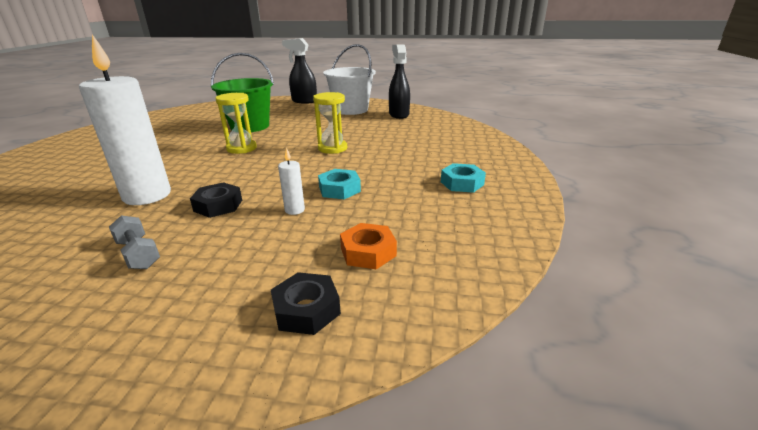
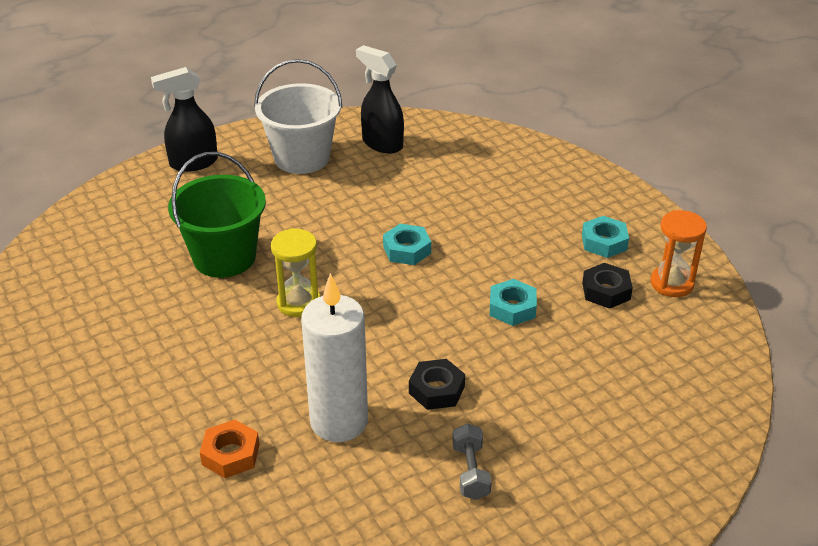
camera: 40 degrees left, 10 degrees up
grey dumbbell [109,215,160,269] -> grey dumbbell turned 75 degrees clockwise [453,424,492,500]
black nut [271,272,341,335] -> black nut moved to [582,263,633,309]
white candle [278,148,305,215] -> none
yellow hourglass [313,92,347,154] -> turquoise nut [383,224,431,265]
orange nut [340,223,397,269] -> orange nut moved to [200,420,260,478]
none -> orange hourglass [651,210,707,297]

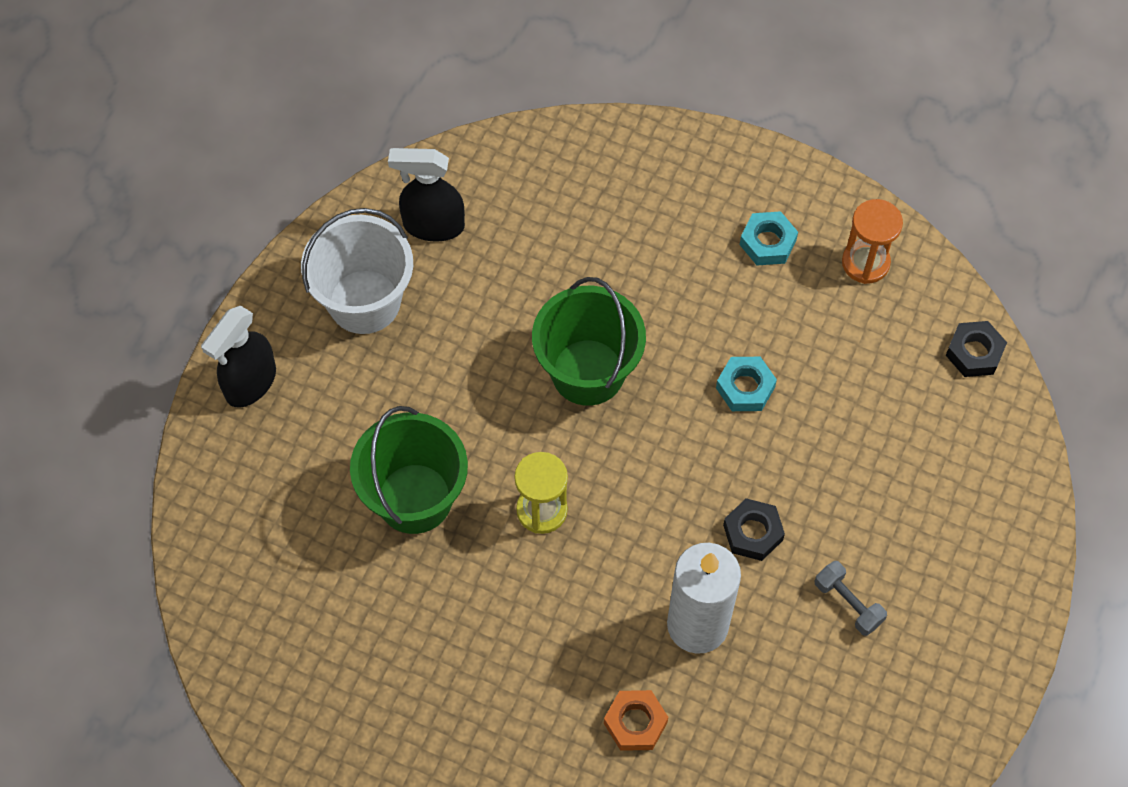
camera: 35 degrees left, 25 degrees up
turquoise nut [383,224,431,265] -> green bucket [532,277,646,406]
black nut [582,263,633,309] -> black nut moved to [946,321,1007,377]

